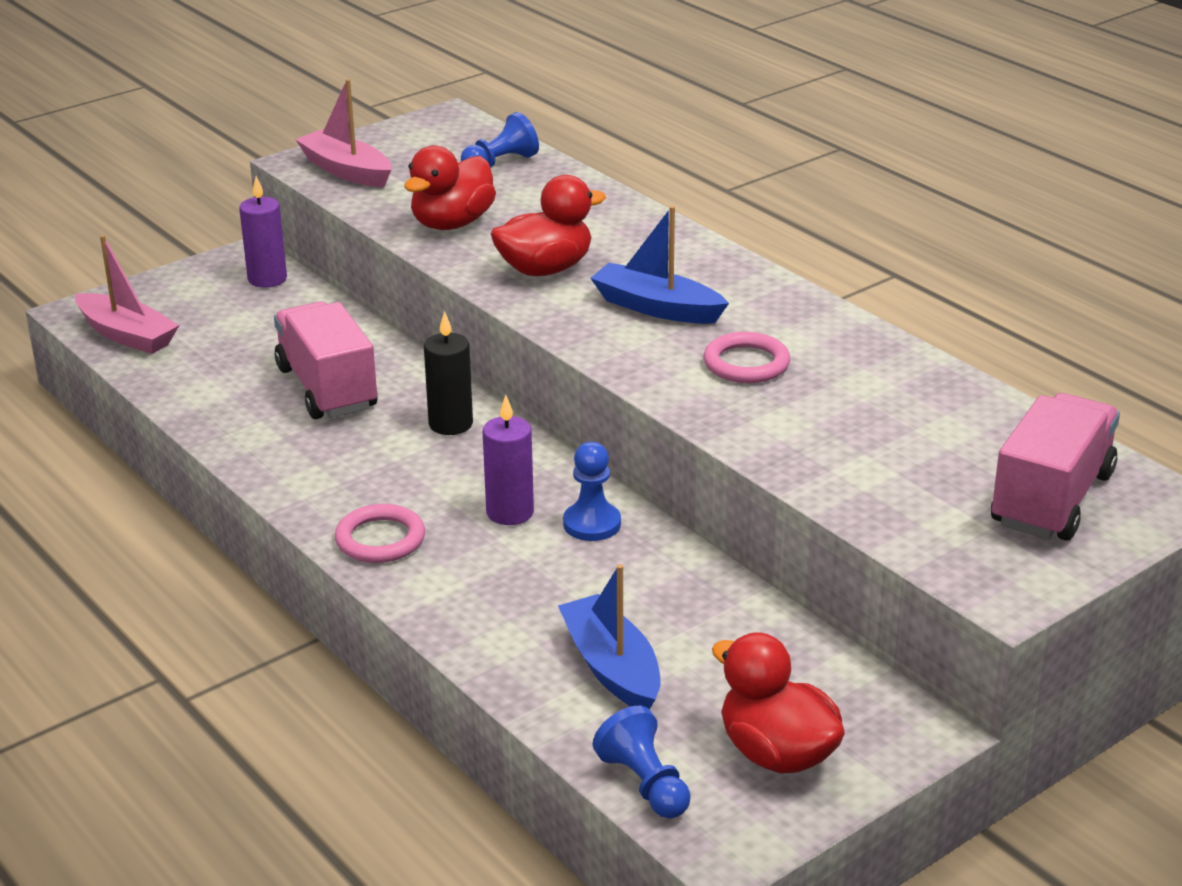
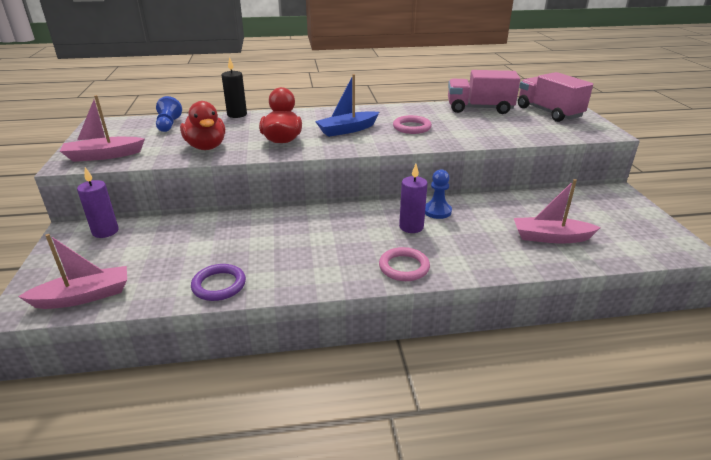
camera: 60 degrees left, 0 degrees up
pink truck [274,302,377,419] -> pink truck moved to [448,70,520,114]
black candle [424,311,473,435] -> black candle moved to [221,57,247,118]
blue boat [558,564,661,710] -> pink boat [514,179,601,243]
blue pawn [593,706,691,819] -> none
red duck [712,632,845,774] -> none
none -> purple ring [191,264,246,301]

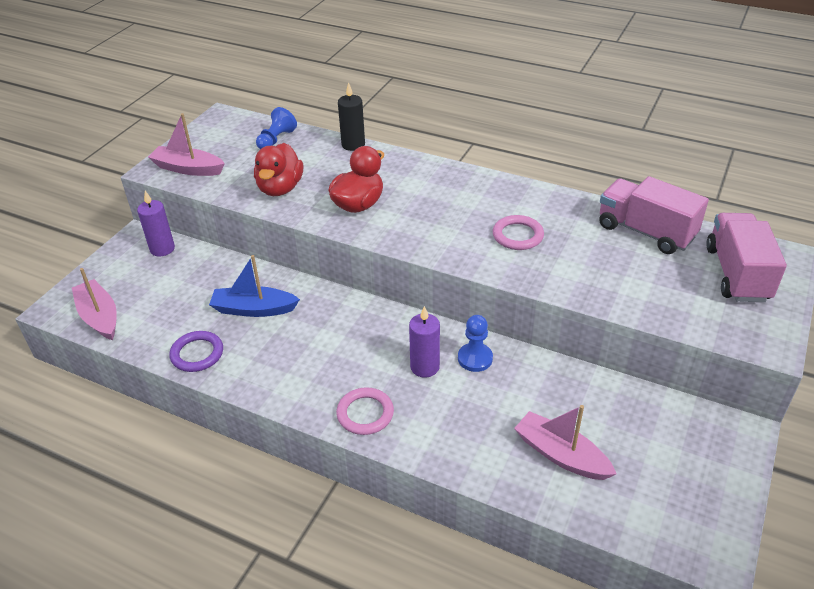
camera: 35 degrees right, 10 degrees up
pink boat [18,234,127,309] -> pink boat turned 135 degrees counterclockwise [72,268,117,340]
blue boat [315,74,379,137] -> blue boat moved to [209,255,300,317]

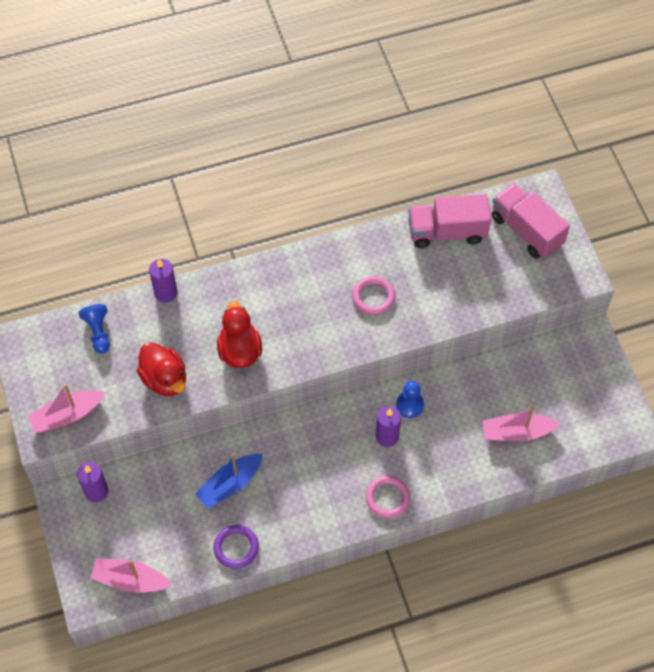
camera: 45 degrees left, 20 degrees up
black candle [338,82,365,151] -> purple candle [149,259,177,303]

